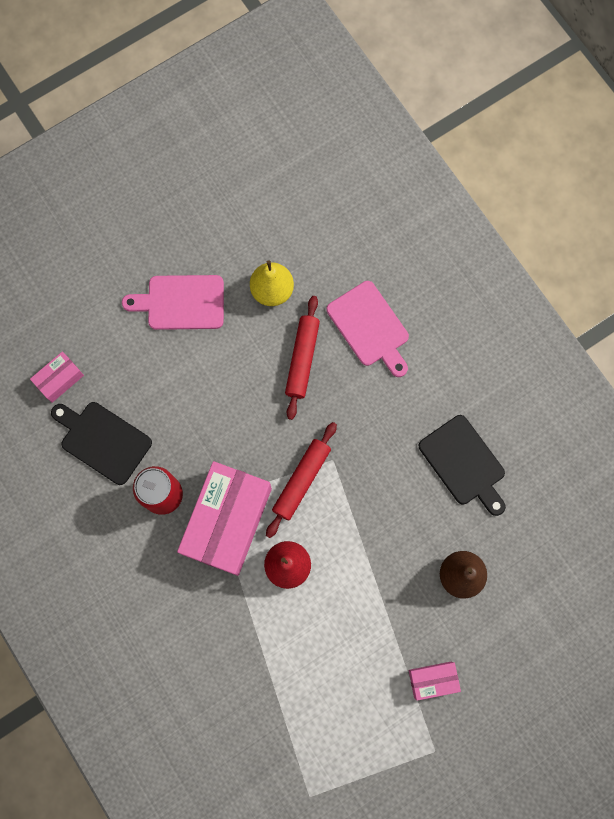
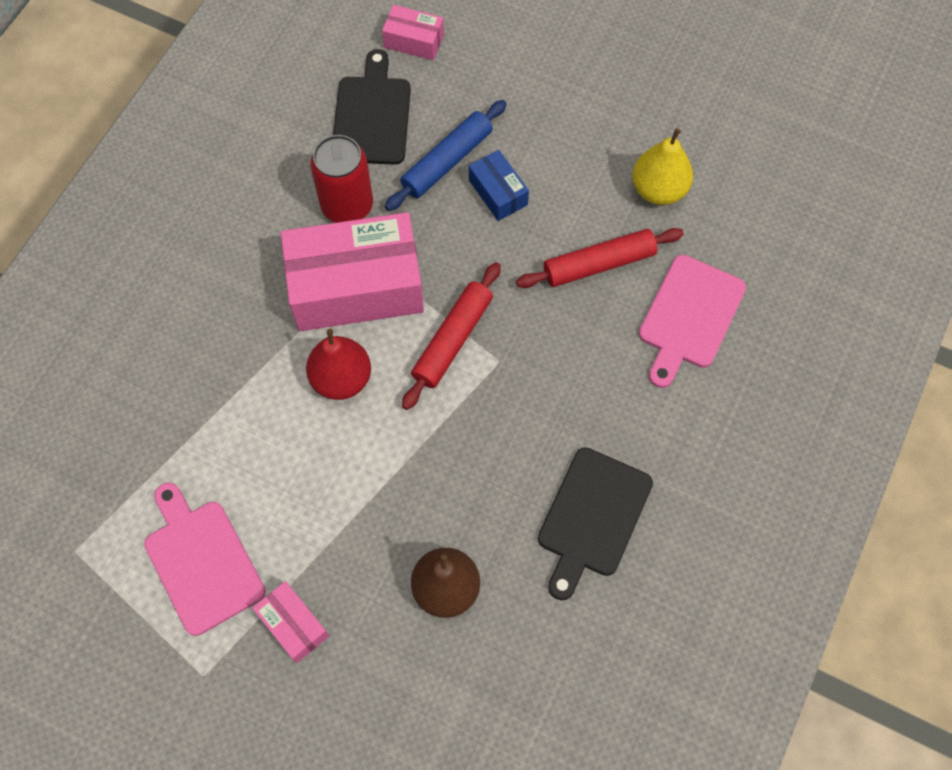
camera: 60 degrees right, 10 degrees down
pink cutting board [122,275,224,330] -> pink cutting board moved to [144,483,265,636]
red rolling pin [266,422,337,538] -> red rolling pin turned 60 degrees counterclockwise [402,262,501,410]
none -> blue rolling pin [385,100,507,211]
none -> blue box [469,150,529,221]

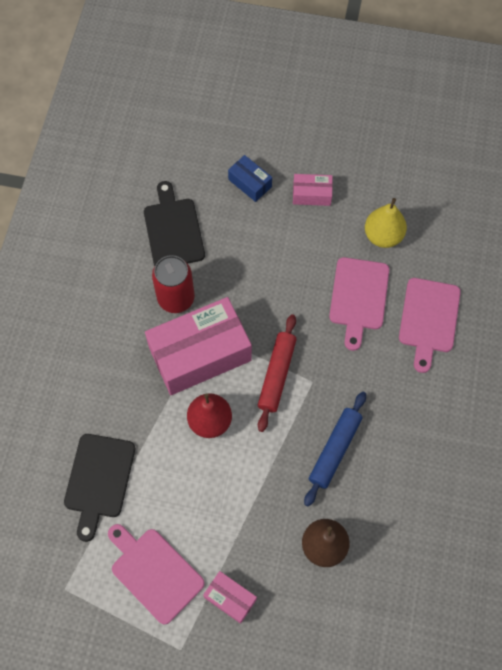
camera: 15 degrees left, 0 degrees up
pink box [382,5,444,60] -> pink box moved to [293,174,333,206]
blue rolling pin [385,100,507,211] -> blue rolling pin moved to [304,392,366,507]
blue box [469,150,529,221] -> blue box moved to [228,155,272,202]
red rolling pin [516,228,684,288] -> pink cutting board [329,257,389,351]
black cutting board [538,447,653,600] -> black cutting board moved to [64,434,135,542]

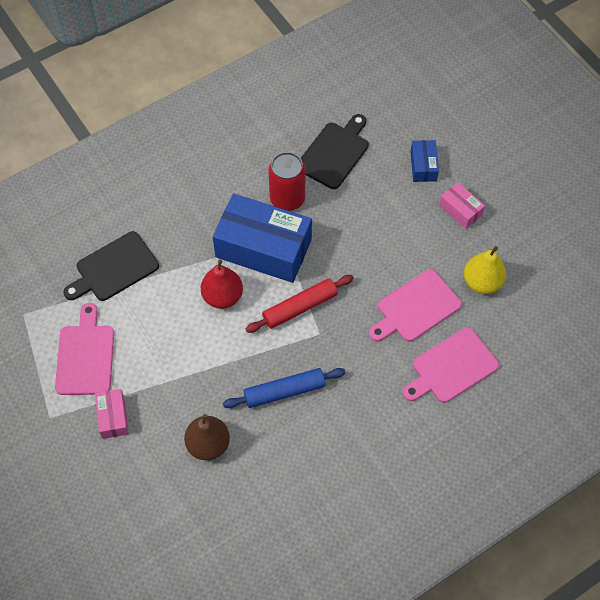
camera: 45 degrees right, 5 degrees down
pink box [145,297,252,395] -> blue box [213,193,312,283]

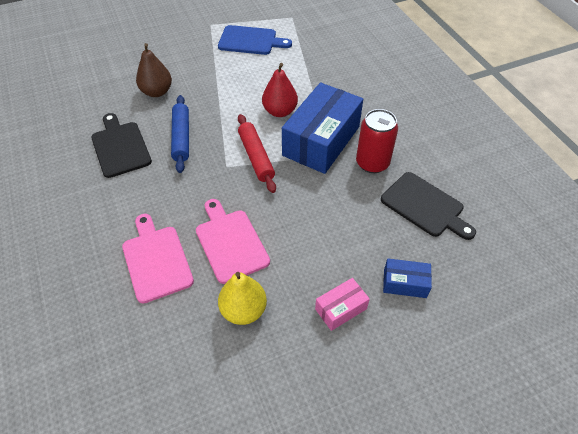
camera: 100 degrees right, 10 degrees down
pink cutting board [55,303,114,395] -> blue cutting board [218,25,292,55]
black cutting board [63,231,159,301] -> black cutting board moved to [91,113,152,178]
pink box [95,389,129,439] -> none

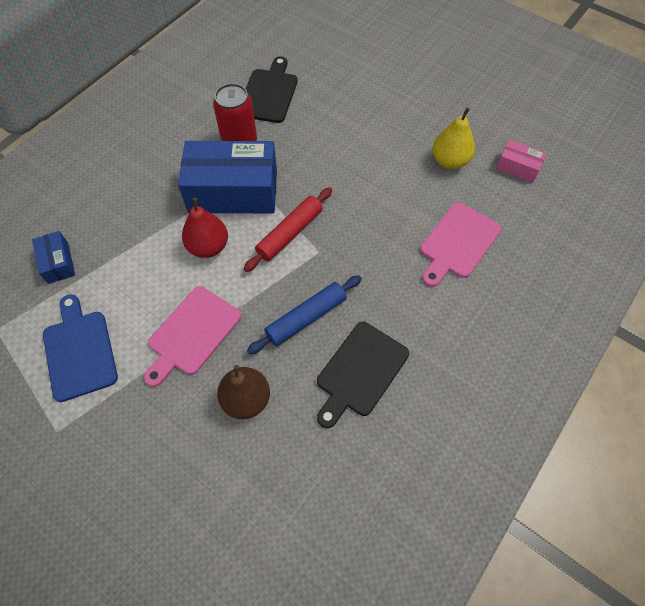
camera: 120 degrees left, 10 degrees up
pink cutting board [196,199,270,284] -> pink cutting board moved to [144,286,241,387]
pink box [315,278,370,331] -> pink box moved to [496,140,547,183]
blue box [383,258,432,298] -> blue box moved to [32,231,75,284]

